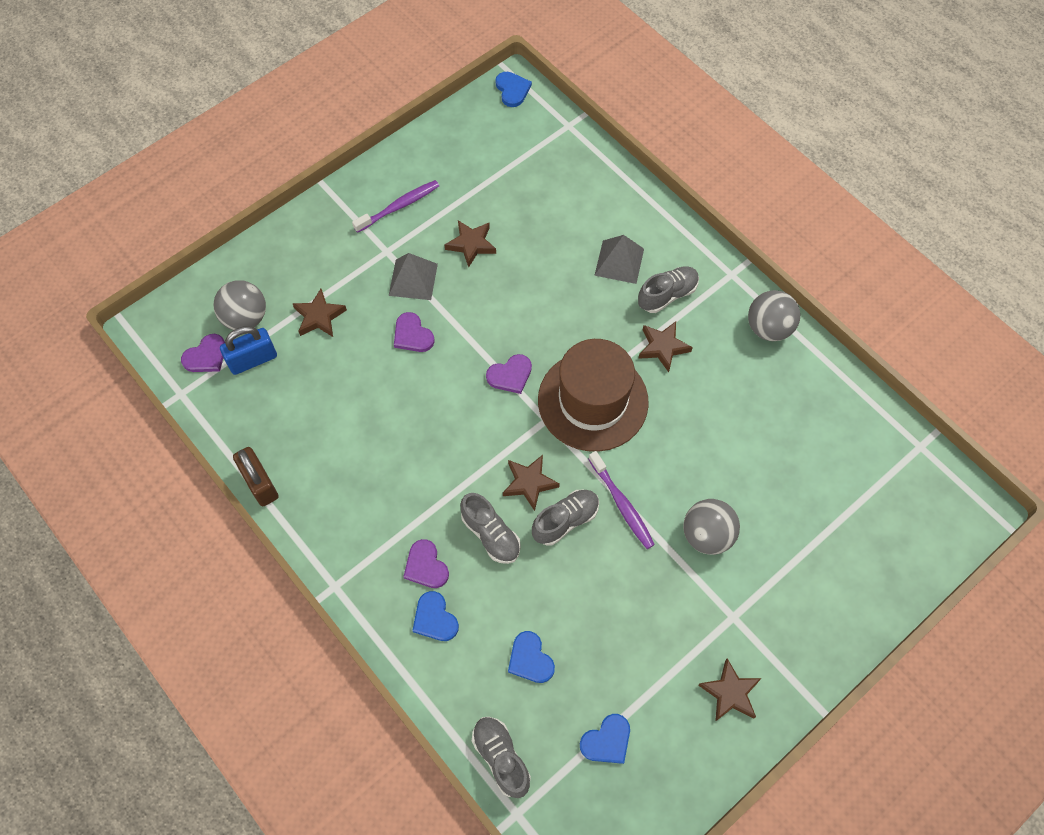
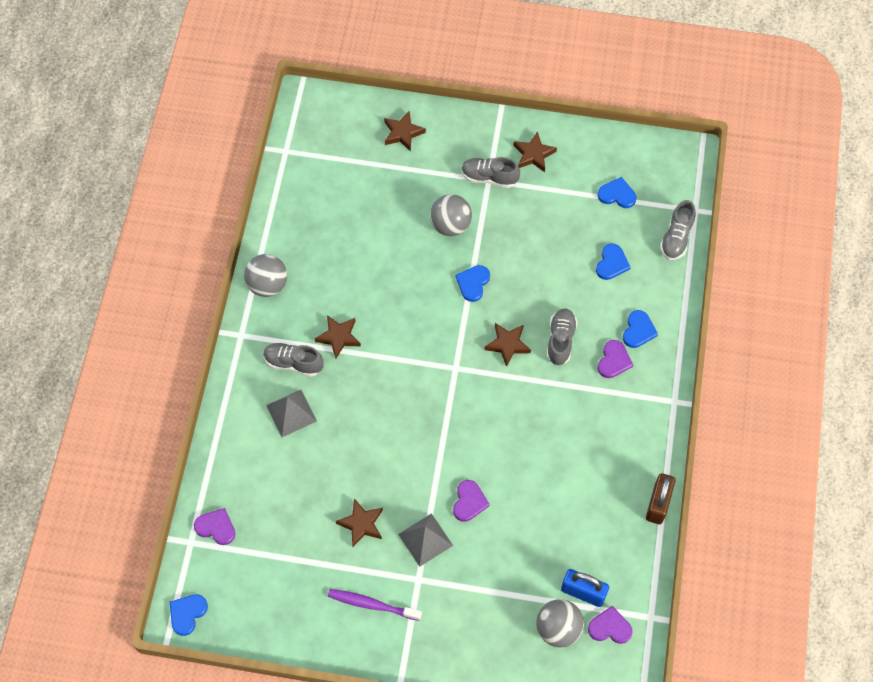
camera: 130 degrees left, 0 degrees up
brown star [292,289,347,337] -> brown star moved to [384,110,426,152]
purple heart [486,354,532,394] -> purple heart moved to [194,508,235,545]
grey shoe [532,490,599,546] -> grey shoe moved to [461,157,520,188]
brown hat [538,339,649,452] -> none
purple toothbrush [588,451,655,549] -> blue heart [456,265,490,302]

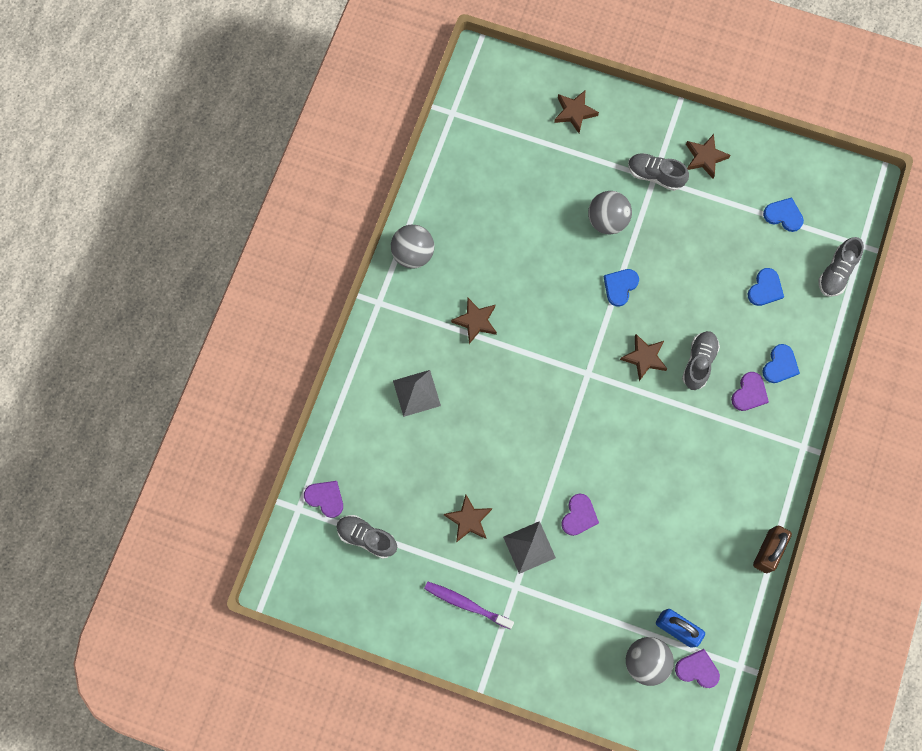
camera: 10 degrees right, 10 degrees up
blue heart [170,594,208,636] -> none
grey shoe [264,343,324,377] -> grey shoe moved to [337,515,397,559]

